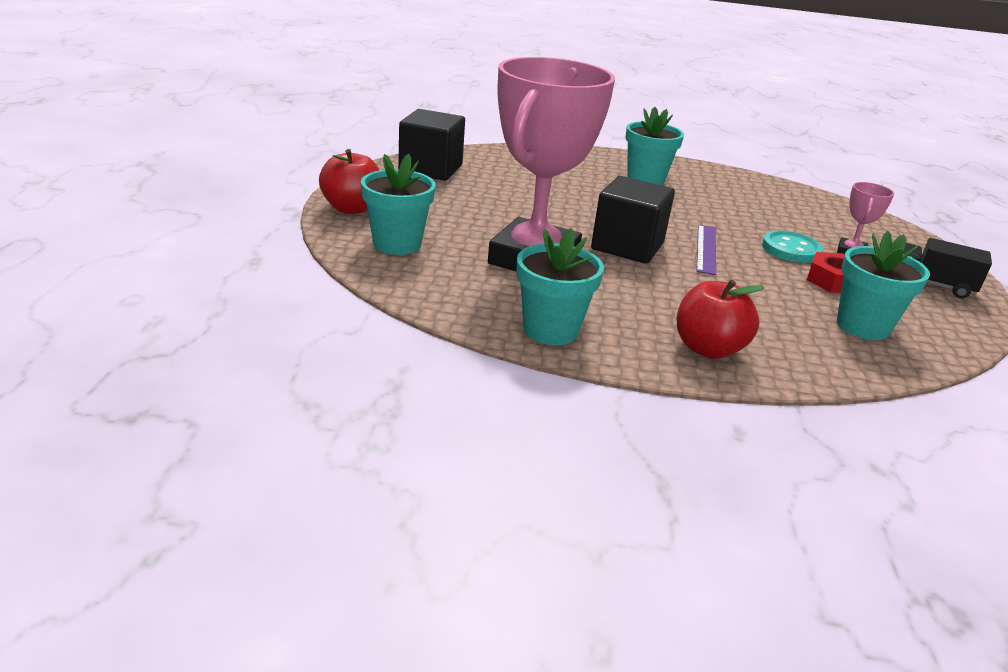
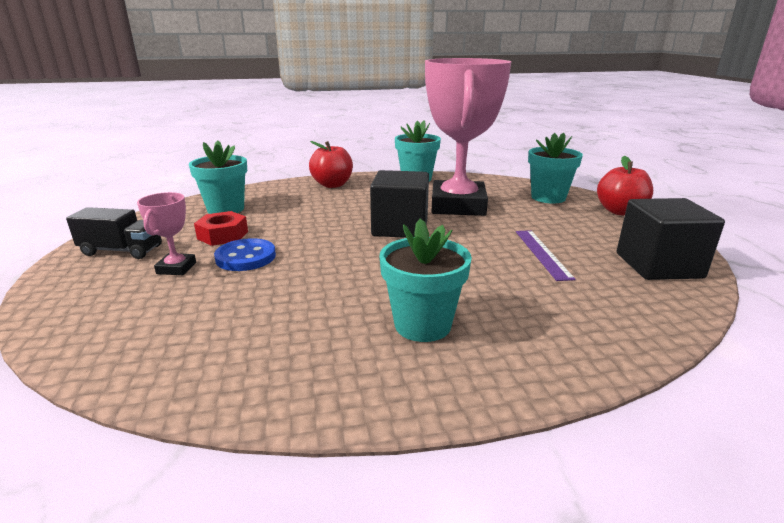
camera: 165 degrees right, 5 degrees down
purple ruler [696,225,716,275] -> purple ruler moved to [516,230,576,281]
turquoise button [762,230,823,263] -> blue button [214,238,276,271]

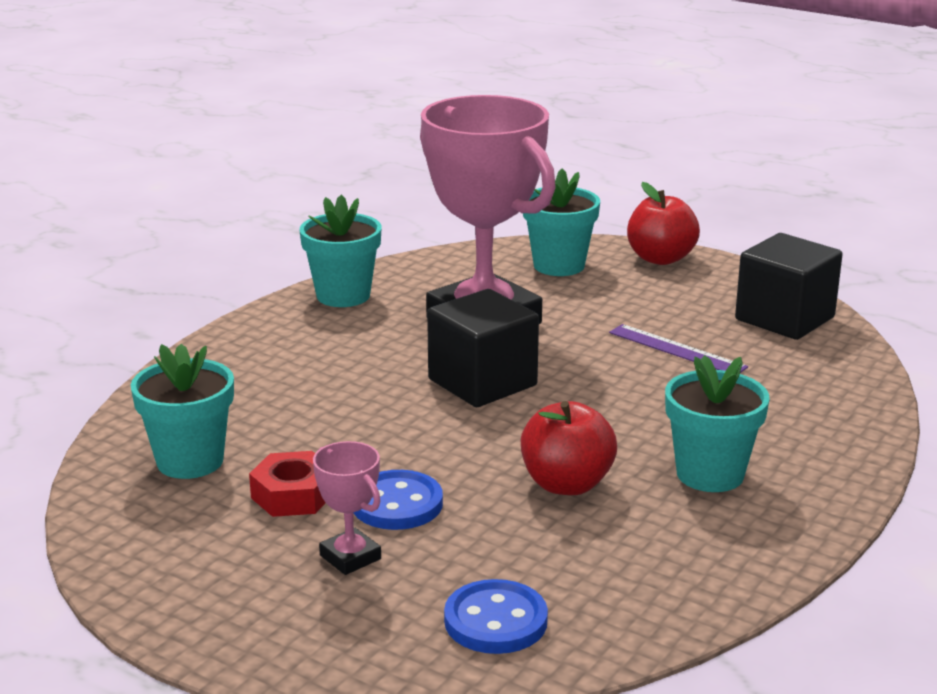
camera: 45 degrees left, 0 degrees up
black truck [66,207,162,259] -> none
red apple [309,141,353,188] -> red apple moved to [521,401,617,495]
none -> blue button [444,579,548,654]

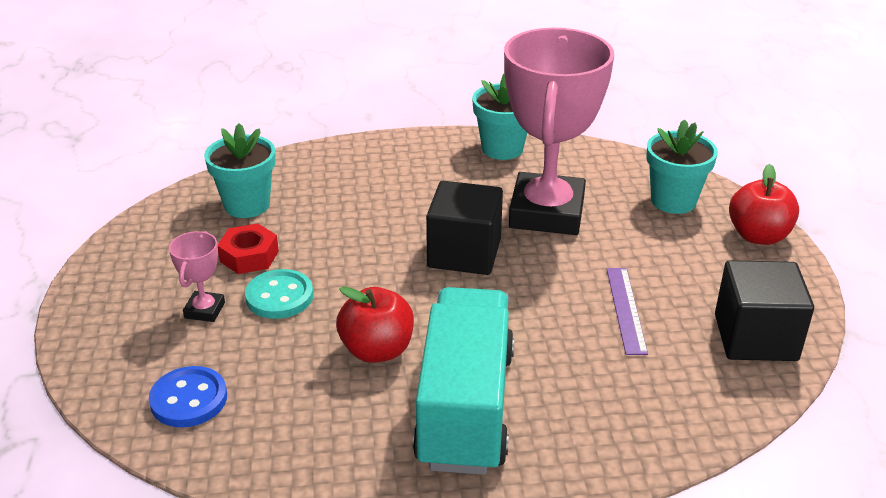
camera: 50 degrees right, 10 degrees up
blue button [353,470,443,530] -> turquoise button [245,269,313,319]
turquoise flower pot [665,355,770,492] -> turquoise truck [412,287,514,475]

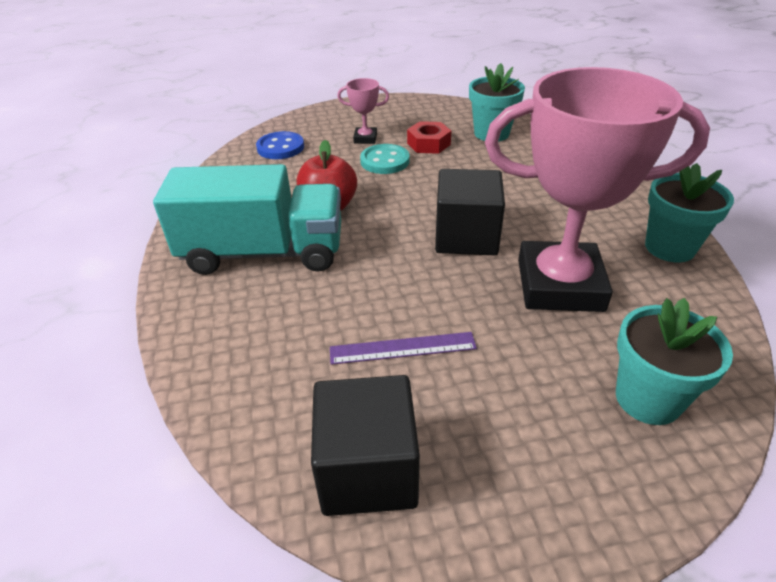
camera: 85 degrees right, 5 degrees up
red apple [729,164,799,245] -> none

